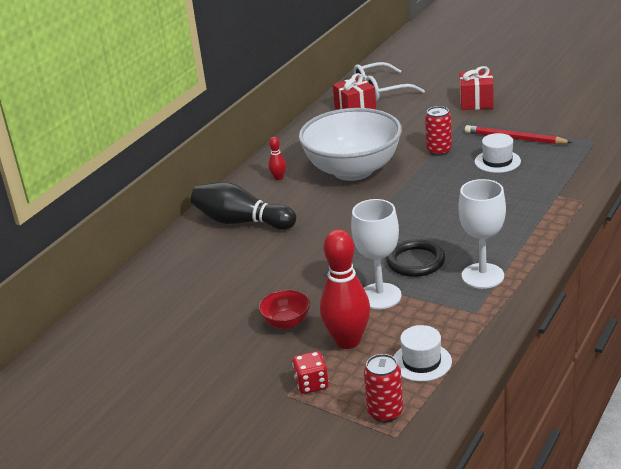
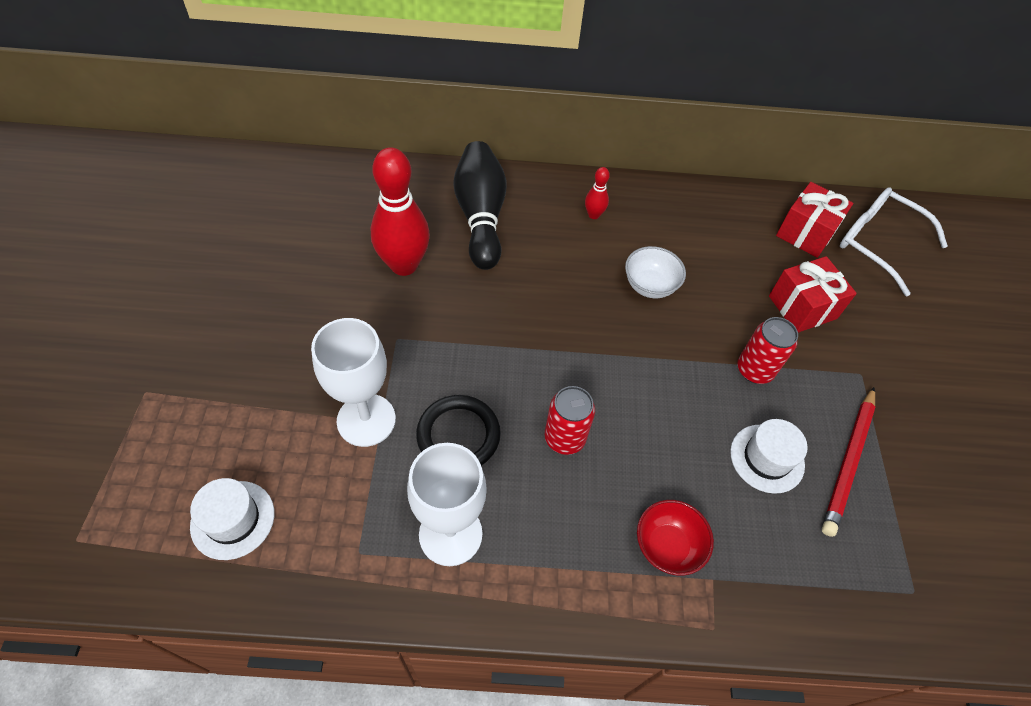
camera: 55 degrees right, 25 degrees up
red bowl [258,290,310,329] -> red bowl moved to [637,500,714,576]
red dice [292,351,329,394] -> none
white bowl [298,108,402,181] -> white bowl [625,246,686,298], size x0.41
red bowling pin [320,229,370,349] -> red bowling pin moved to [370,147,430,276]
red can [364,354,403,422] -> red can moved to [545,386,595,455]
red gift [460,66,493,110] -> red gift moved to [769,256,857,333]
red pencil [465,125,572,144] -> red pencil turned 150 degrees counterclockwise [822,387,875,537]

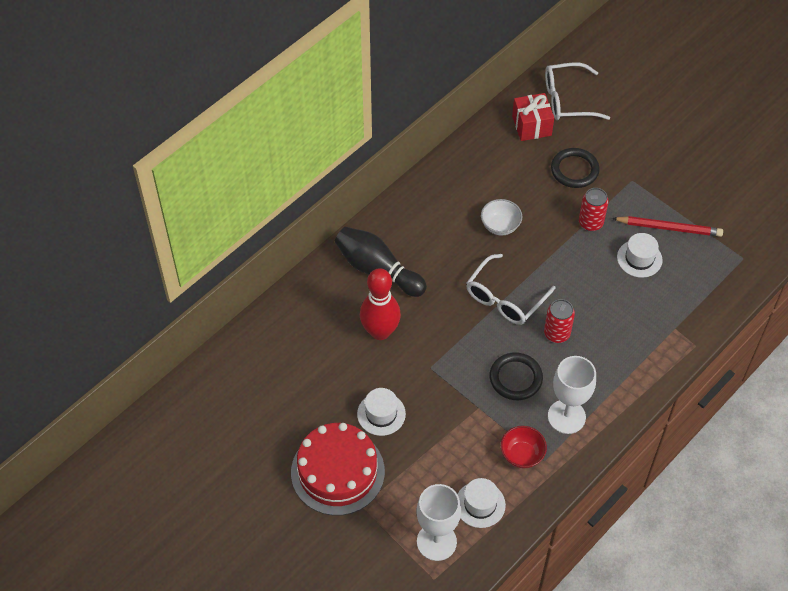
camera: 45 degrees left, 0 degrees up
white goblet [311,318,396,447] -> white goblet moved to [416,484,461,561]
red bowling pin [585,167,610,219] -> none
red bowl [637,500,714,576] -> red bowl moved to [501,426,547,468]
red gift [769,256,857,333] -> black ring [551,148,600,188]
red pencil [822,387,875,537] -> red pencil turned 60 degrees counterclockwise [612,216,723,237]
none -> red cake [291,423,385,516]
none -> white hat [357,388,406,436]
none -> white glasses [466,254,556,325]

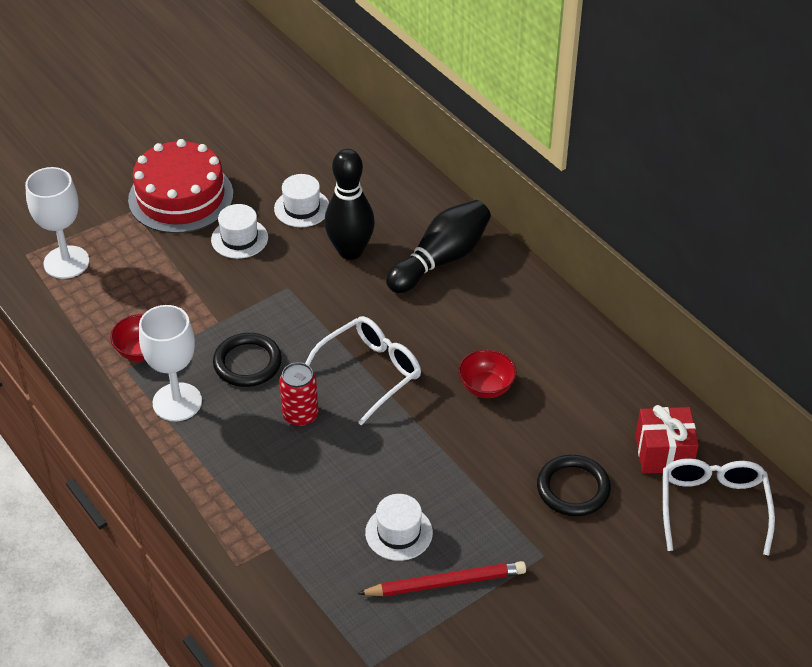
camera: 100 degrees right, 10 degrees down
red bowling pin [360,268,401,340] -> black bowling pin [324,149,375,260]
white hat [457,478,506,528] -> white hat moved to [274,174,329,227]
white glasses [466,254,556,325] -> white glasses turned 90 degrees clockwise [305,316,421,425]
white bowl [481,199,522,236] -> red bowl [458,349,516,398]
red can [579,188,609,231] -> none
red pencil [612,216,723,237] -> red pencil turned 120 degrees counterclockwise [357,561,526,596]

